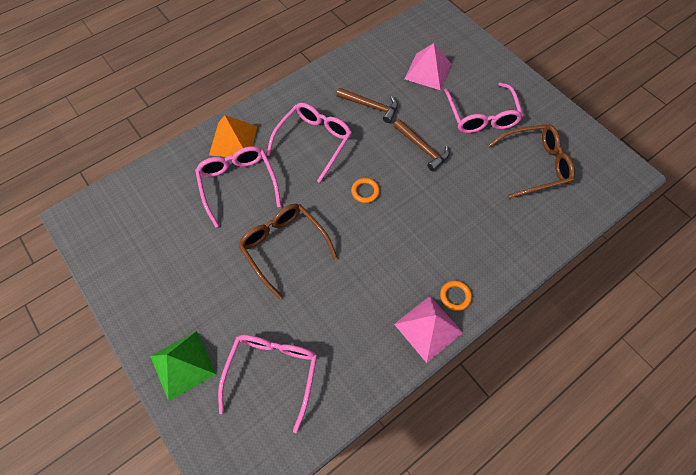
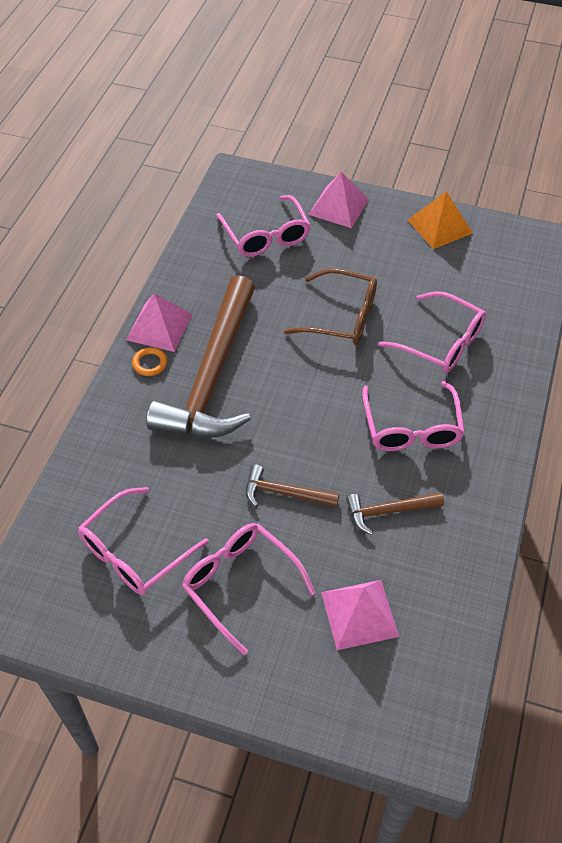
camera: 145 degrees right, 10 degrees down
green pyramid [150,331,216,401] -> pink pyramid [308,172,369,228]
orange pyramid [209,115,257,157] -> orange pyramid moved to [408,191,473,249]
orange ring [351,178,380,203] -> none
brown glasses [488,124,575,199] -> pink glasses [78,487,209,595]
none -> brown hammer [146,275,255,437]

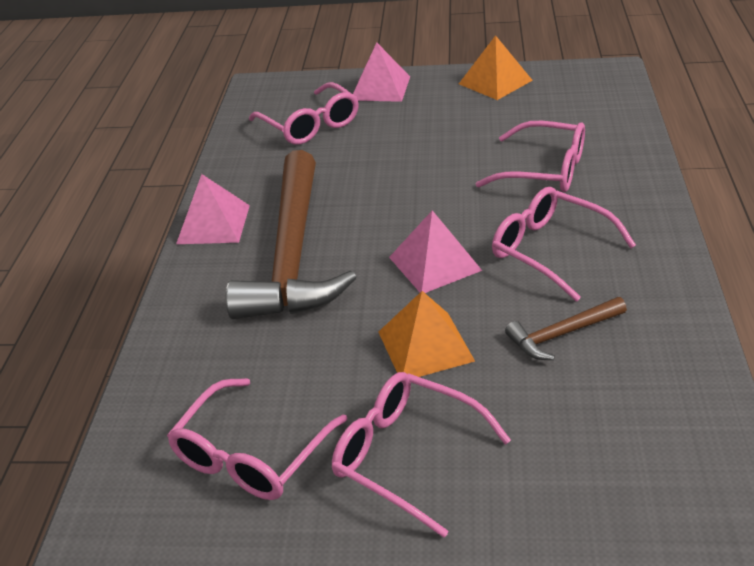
camera: 10 degrees left, 15 degrees down
orange ring [132,347,167,376] -> none
brown hammer [246,465,339,507] -> orange pyramid [379,291,475,377]
brown glasses [284,268,377,345] -> none
pink pyramid [321,580,399,650] -> pink pyramid moved to [389,210,482,293]
pink glasses [362,381,465,451] -> pink glasses turned 150 degrees clockwise [492,187,636,302]

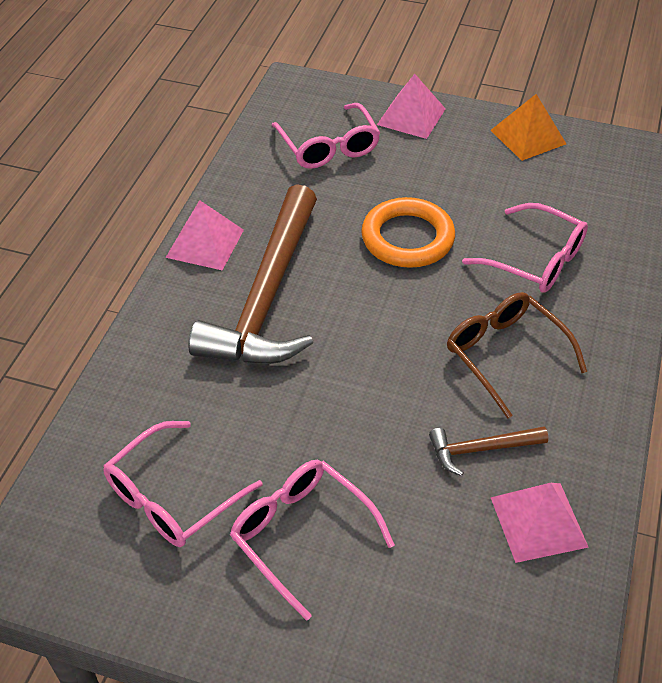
camera: 10 degrees right, 10 degrees up
orange pyramid [379,291,475,377] -> none
pink pyramid [389,210,482,293] -> pink pyramid moved to [490,483,589,563]
pink glasses [492,187,636,302] -> brown glasses [447,292,587,419]
none -> orange ring [361,197,455,268]

